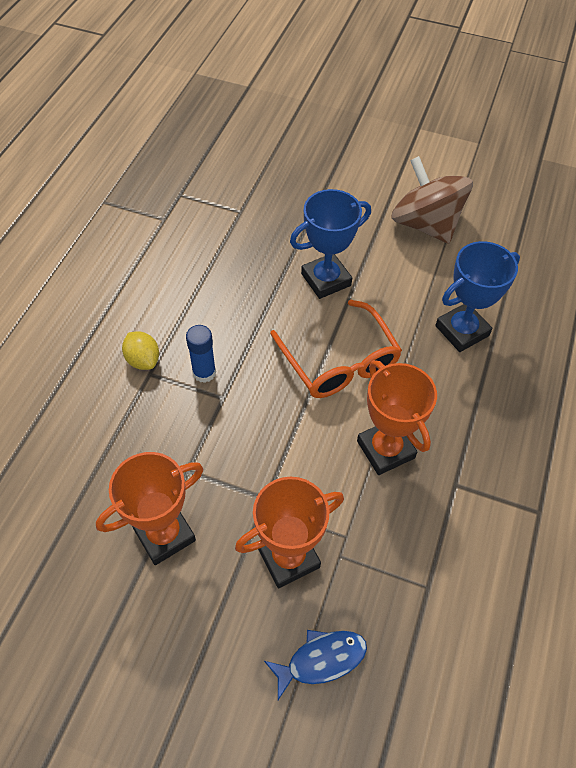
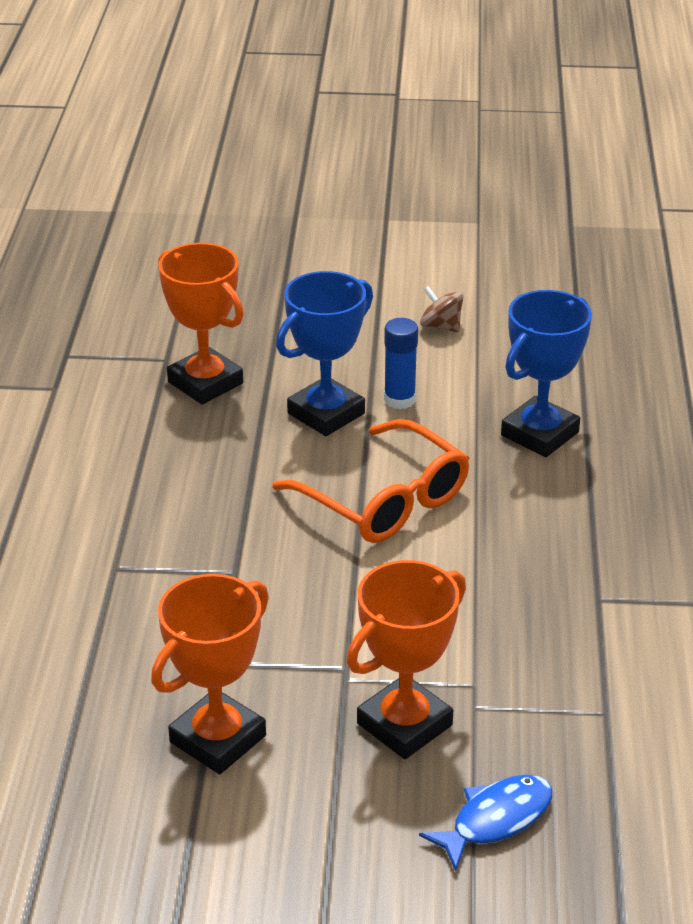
camera: 15 degrees left, 20 degrees down
yellow lemon [122,331,159,370] -> none
blue glue stick [186,325,216,383] -> blue glue stick moved to [384,318,418,409]
orange trophy [357,360,437,475] -> orange trophy moved to [158,243,244,404]
brown spinning top [391,156,473,244] -> brown spinning top [420,286,463,332], size x0.42

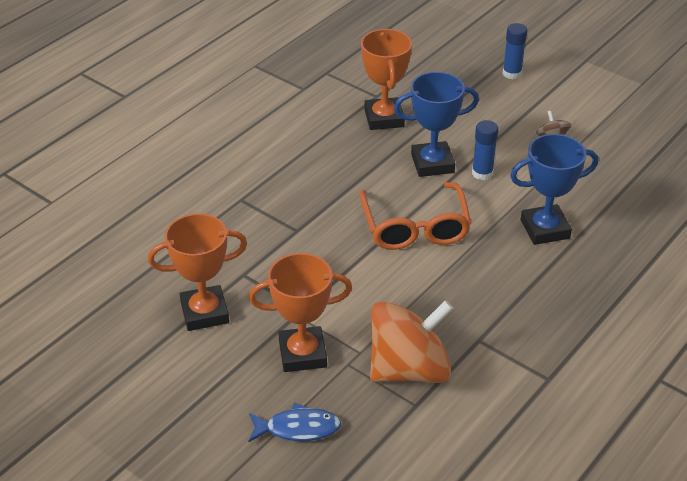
camera: 35 degrees right, 5 degrees up
none -> orange spinning top [370,300,454,383]
none -> blue glue stick [502,23,527,79]

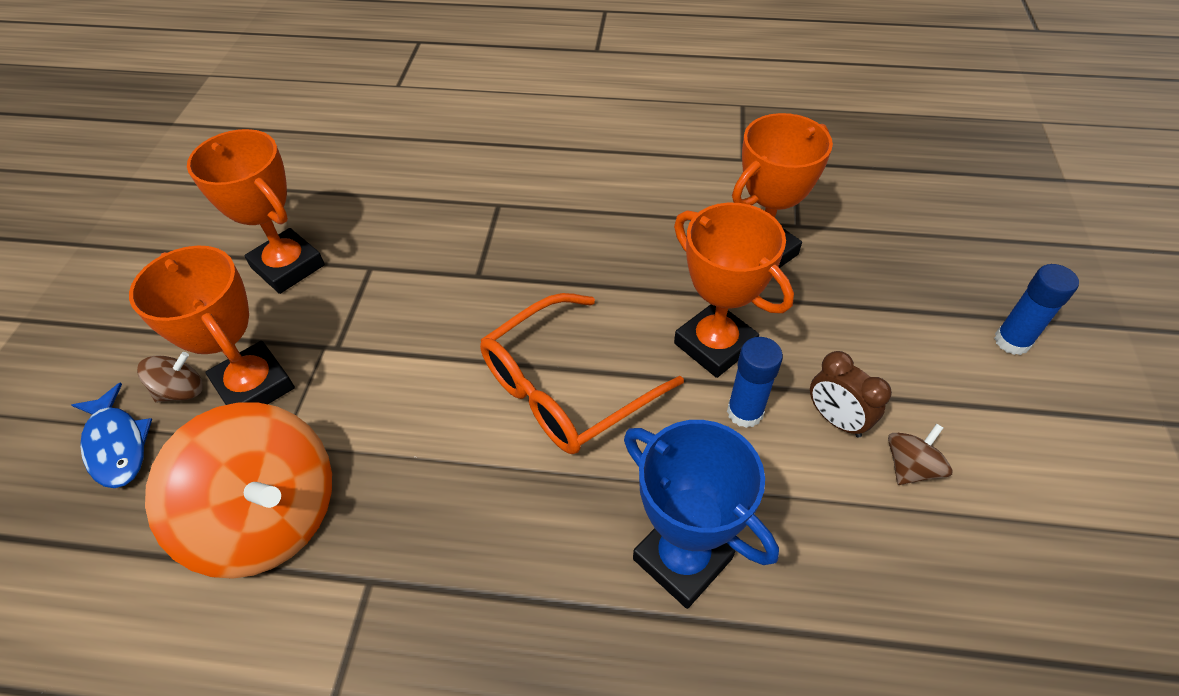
camera: 60 degrees right, 10 degrees up
blue trophy [394,72,479,177] -> orange trophy [674,203,794,378]
none -> brown spinning top [137,352,203,403]
none -> brown clock [810,351,892,438]

